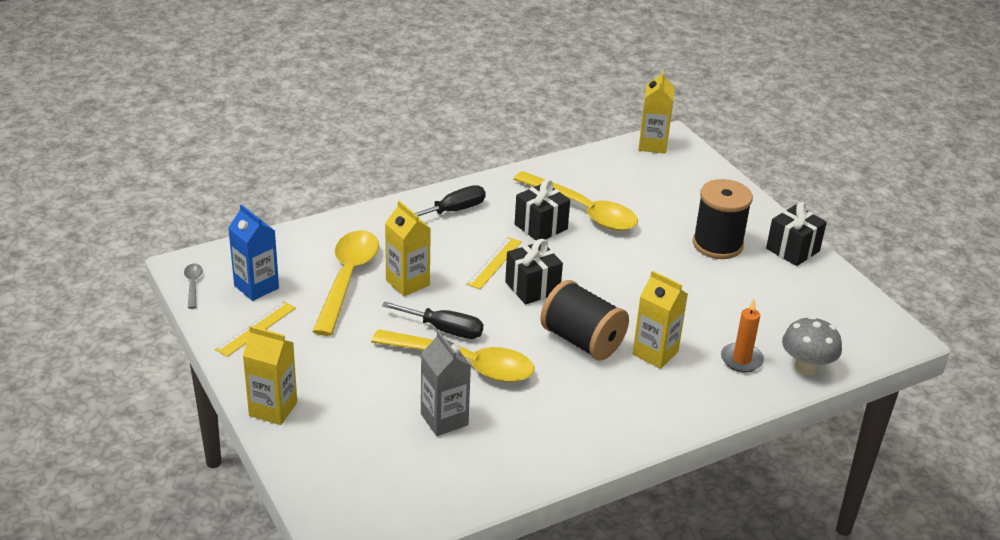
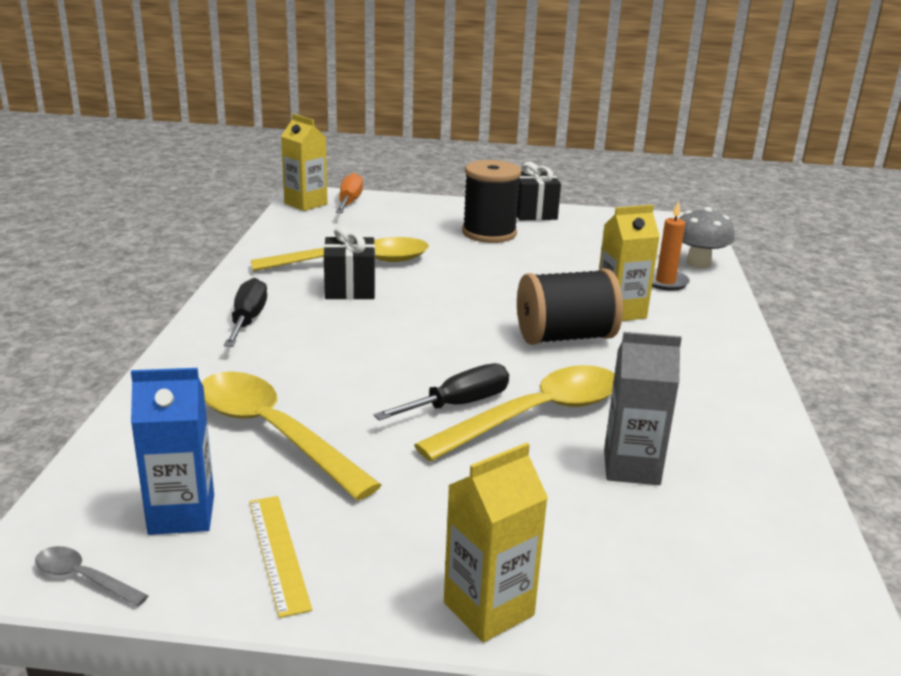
camera: 55 degrees left, 10 degrees down
yellow carton [385,201,431,296] -> none
yellow ruler [466,237,522,289] -> none
black gift [505,239,563,305] -> none
none -> orange screwdriver [336,173,363,213]

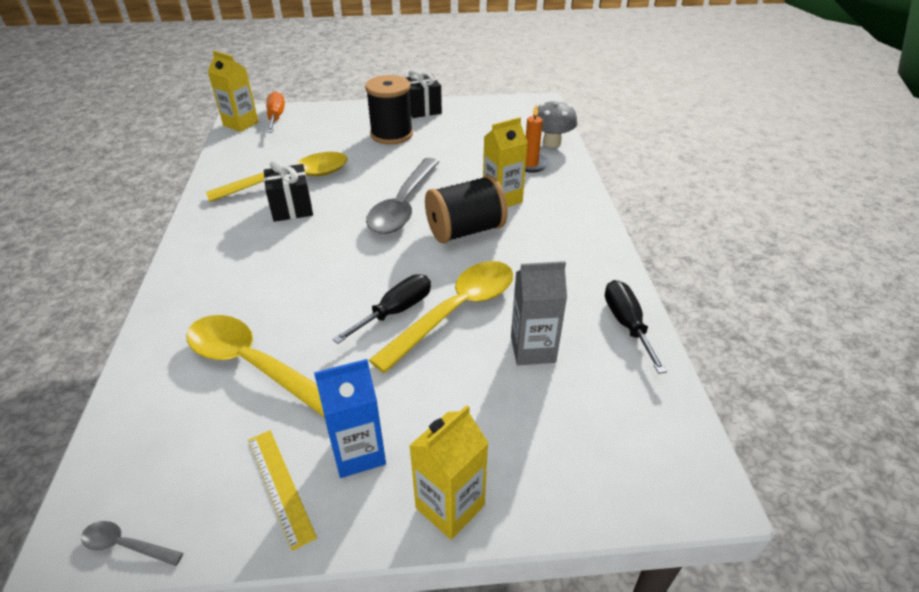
camera: 10 degrees left, 15 degrees up
blue carton [131,368,214,535] -> blue carton moved to [314,359,386,478]
black screwdriver [224,278,267,347] -> black screwdriver moved to [605,280,667,374]
none -> grey spoon [366,158,439,234]

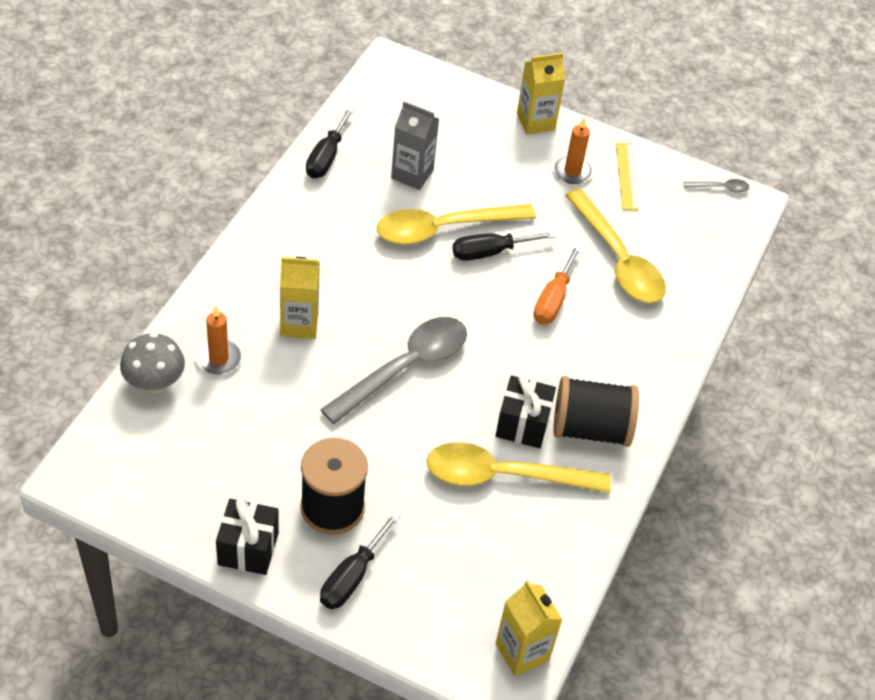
camera: 155 degrees left, 10 degrees up
grey spoon [81,521,183,566] -> grey spoon turned 45 degrees counterclockwise [684,179,749,193]
orange screwdriver [266,91,285,133] -> orange screwdriver moved to [534,244,582,324]
blue carton [314,359,386,478] -> orange candle [553,118,593,184]
black spool [425,175,508,244] -> black spool moved to [553,376,639,447]
none -> black screwdriver [320,511,401,609]

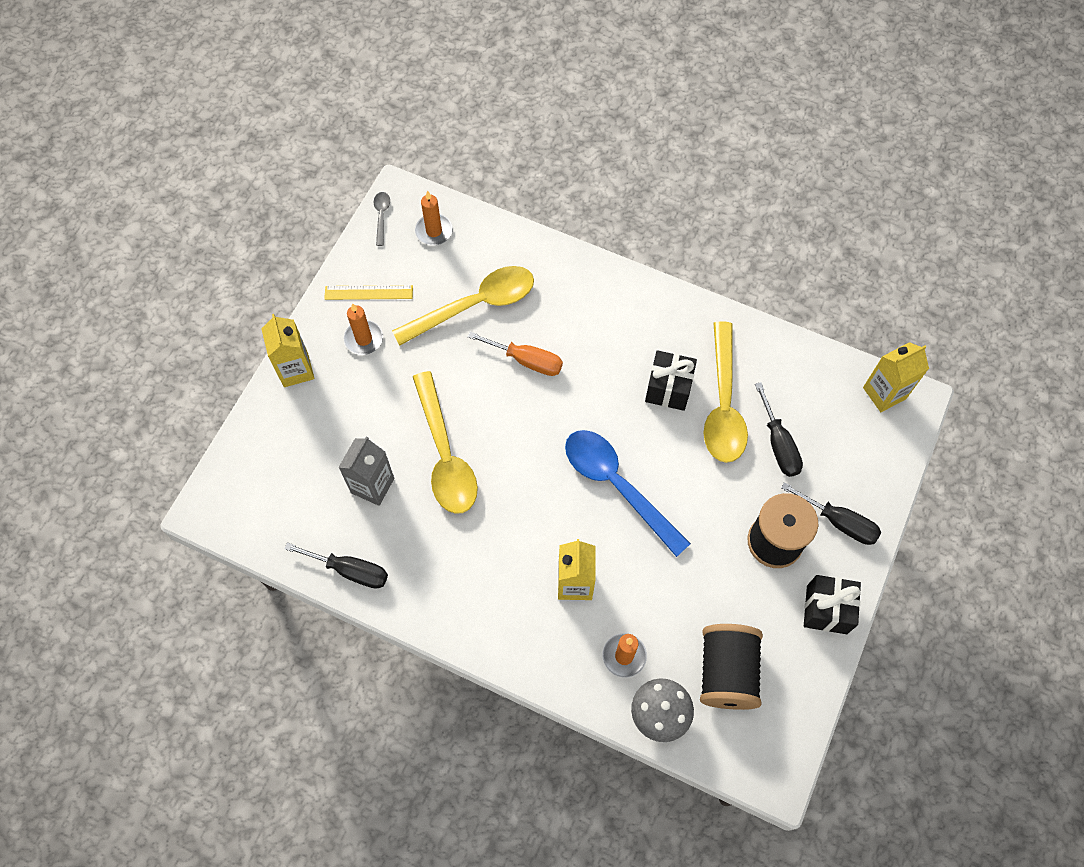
camera: 85 degrees left, 15 degrees up
grey spoon [320,317,467,424] -> blue spoon [565,430,691,557]
black screwdriver [452,231,557,261] -> black screwdriver moved to [755,382,803,477]
black spool [553,376,639,447] -> black spool moved to [700,624,763,710]
none -> orange candle [415,191,453,245]

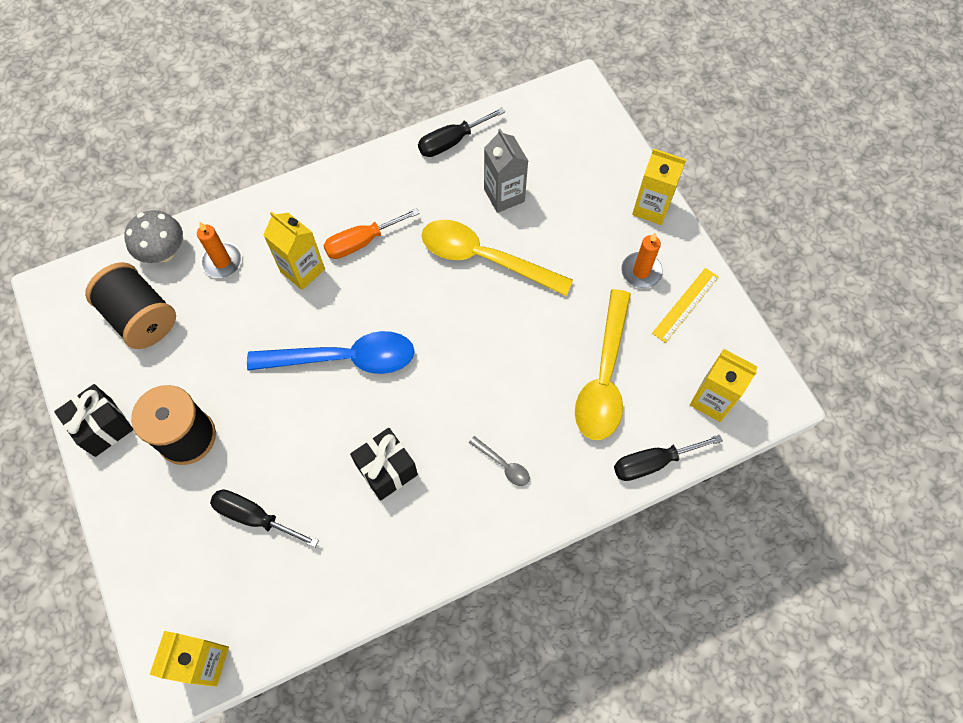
camera: 130 degrees right, 0 degrees up
grey spoon [374,192,390,246] -> grey spoon moved to [469,436,530,486]
orange candle [415,191,453,245] -> yellow carton [690,349,758,422]
orange screwdriver [468,332,563,376] -> orange screwdriver moved to [323,208,420,259]
yellow spoon [704,321,748,463] -> none
black screwdriver [781,482,881,545] -> black screwdriver moved to [614,435,723,481]

